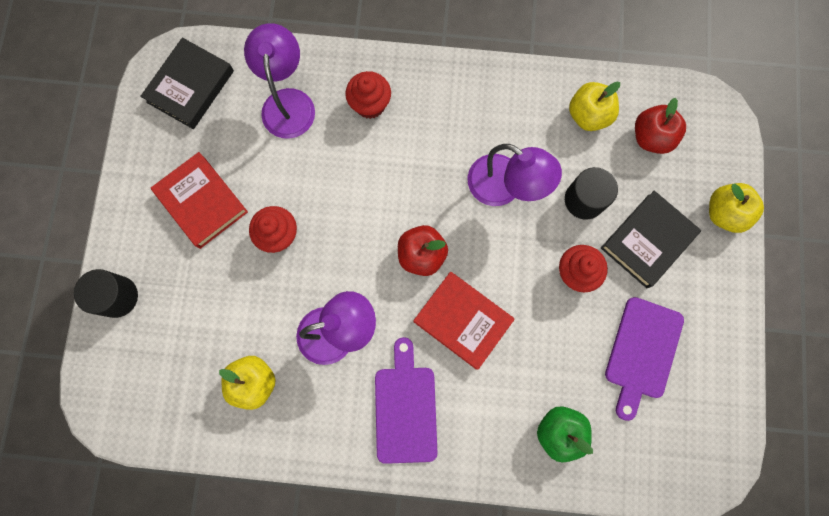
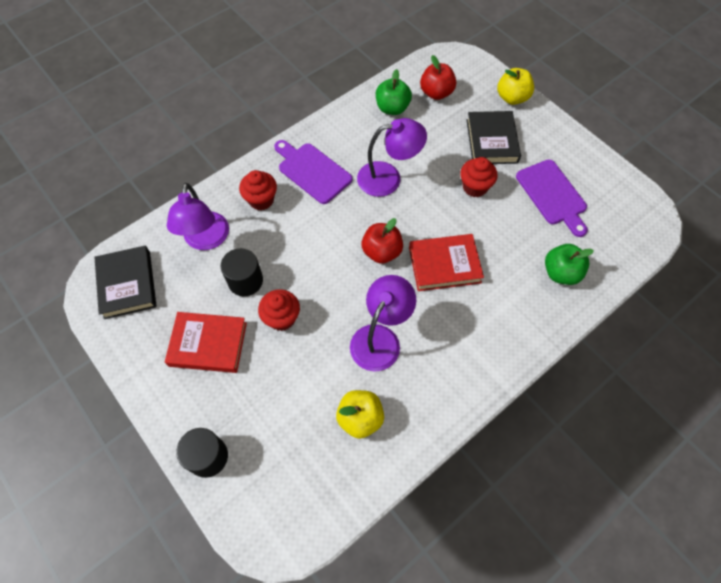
camera: 45 degrees left, 15 degrees down
purple lamp [244,23,315,139] -> purple lamp turned 135 degrees counterclockwise [167,183,229,250]
purple cutting board [375,337,438,464] -> purple cutting board moved to [274,140,353,204]
black cylinder [565,167,618,220] -> black cylinder moved to [221,248,263,296]
yellow apple [569,82,620,131] -> green apple [376,69,412,115]

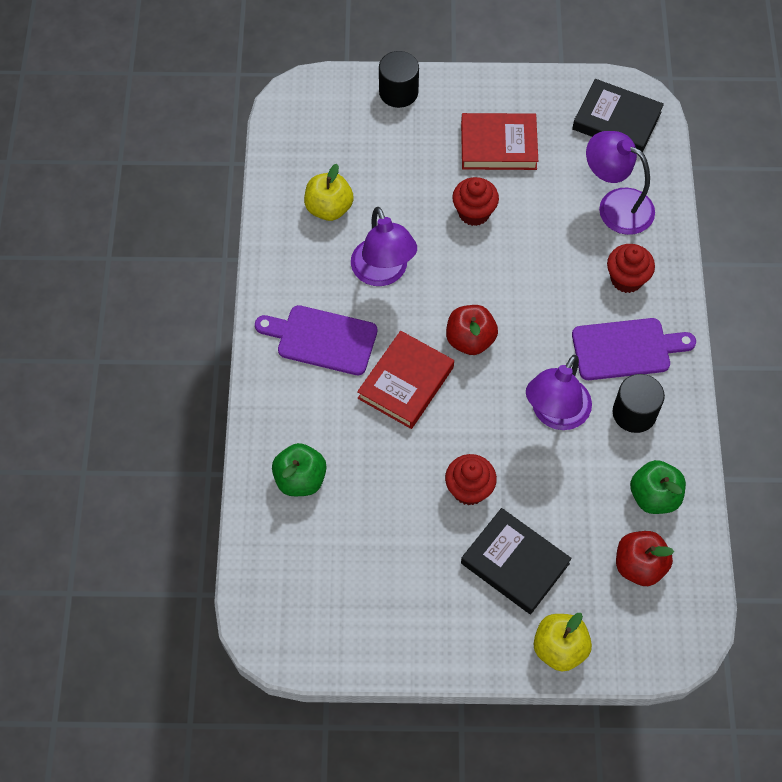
camera: 130 degrees right, 0 degrees up
red book [165,312,247,373] -> red book turned 45 degrees clockwise [461,113,538,170]
black cylinder [221,248,263,296] -> black cylinder moved to [613,374,665,433]
purple cutting board [516,159,588,237] -> purple cutting board moved to [255,305,377,375]

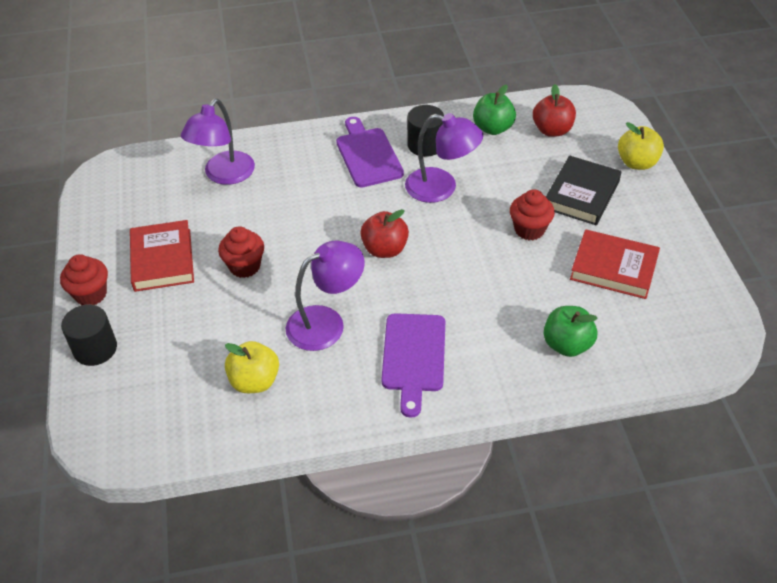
camera: 100 degrees left, 15 degrees down
red book [357,331,454,429] -> red book moved to [570,229,660,299]
black book [572,79,664,153] -> none
red cupcake [607,244,655,293] -> red cupcake moved to [60,254,108,305]

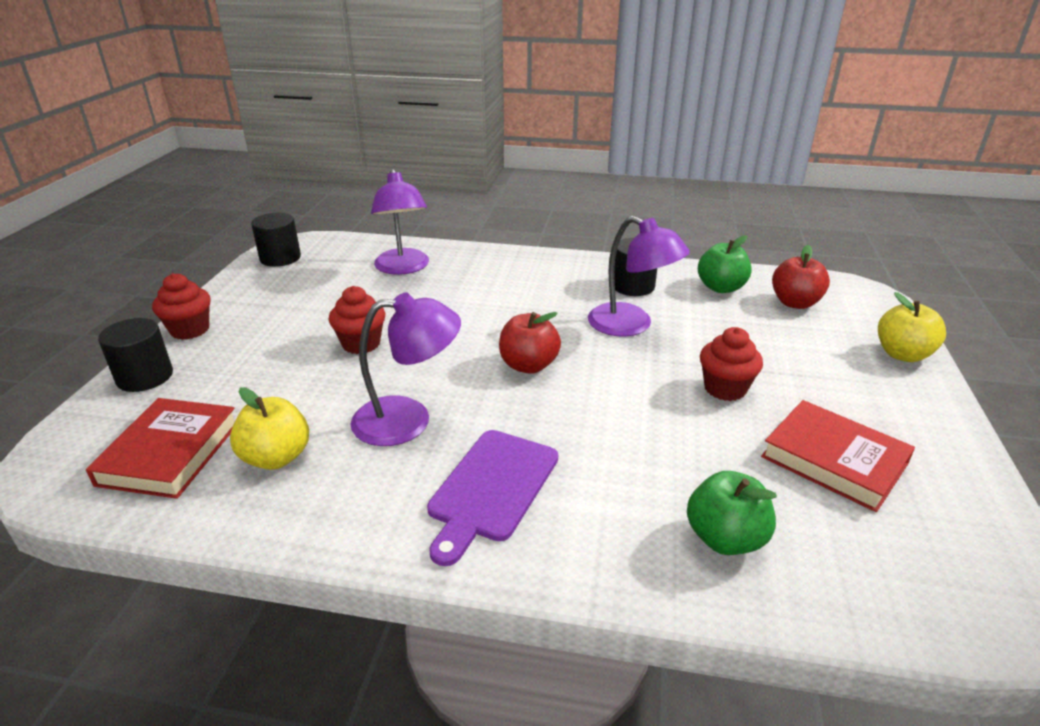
camera: 20 degrees right, 15 degrees down
red book [130,220,194,292] -> red book moved to [86,398,235,499]
purple lamp [181,99,255,185] -> purple lamp turned 60 degrees counterclockwise [371,169,429,275]
purple cutting board [336,117,404,188] -> none
black book [546,155,621,225] -> none
none -> black cylinder [251,213,301,267]

